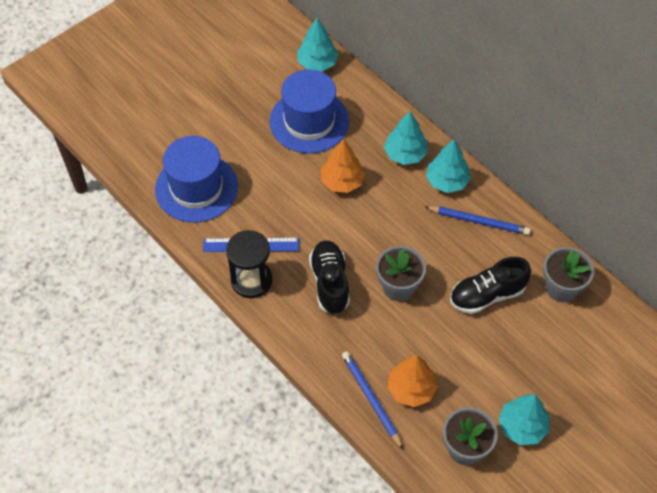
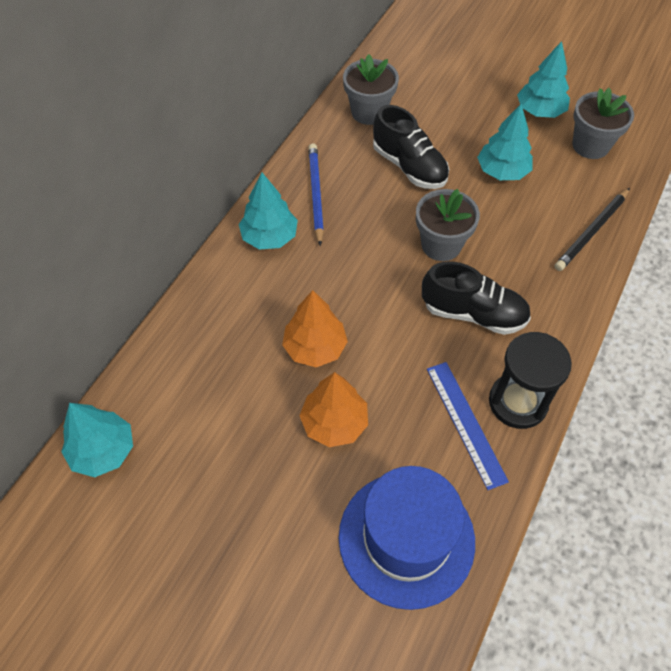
camera: 110 degrees left, 0 degrees up
blue hat [269,69,349,154] -> none
black shoe [309,240,350,314] -> black shoe turned 135 degrees counterclockwise [422,261,531,335]
blue pencil [342,351,403,449] -> black pencil [555,188,630,271]
turquoise tree [384,111,428,165] -> turquoise tree moved to [477,104,533,180]
orange tree [387,355,438,407] -> orange tree moved to [299,372,368,447]

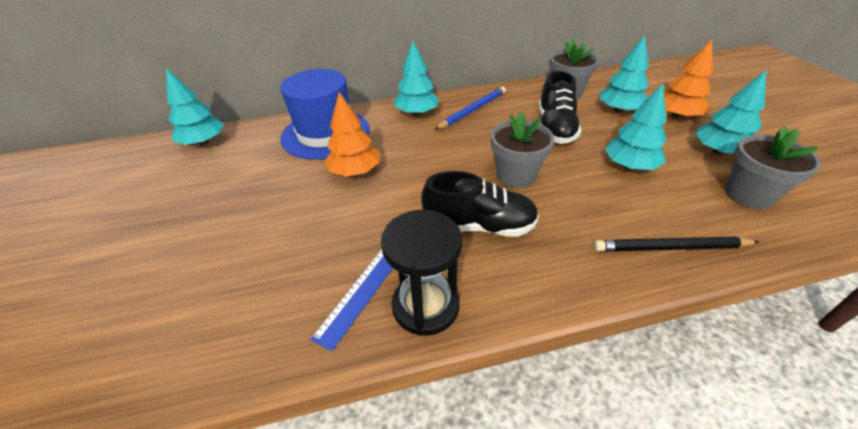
camera: 50 degrees right, 15 degrees down
orange tree [299,372,368,447] -> orange tree moved to [664,39,713,119]
blue hat [339,466,475,610] -> blue hat moved to [280,69,370,160]
black shoe [422,261,531,335] -> black shoe turned 60 degrees counterclockwise [421,171,539,237]
none -> turquoise tree [599,35,649,113]

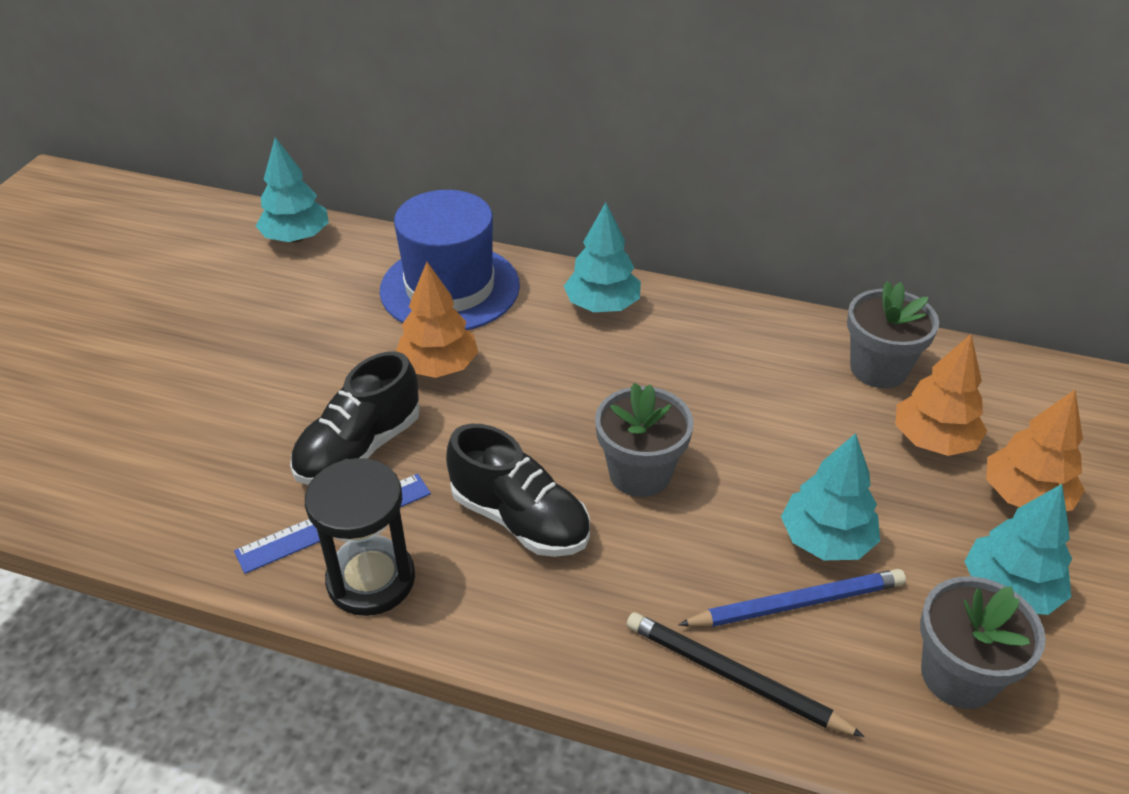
camera: 30 degrees right, 0 degrees up
blue pencil [435,86,506,130] -> blue pencil moved to [678,569,906,627]
black shoe [539,71,581,144] -> black shoe moved to [290,352,420,485]
turquoise tree [599,35,649,113] -> orange tree [896,334,987,456]

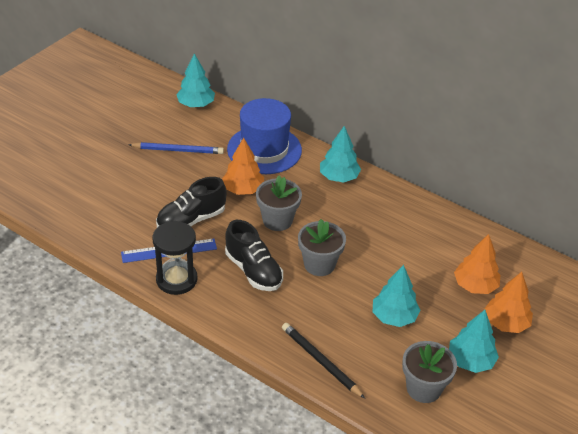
camera: 15 degrees right, 0 degrees up
blue pencil [678,569,906,627] -> blue pencil moved to [128,142,224,154]
grey flower pot [847,281,939,388] -> grey flower pot moved to [256,175,302,231]

